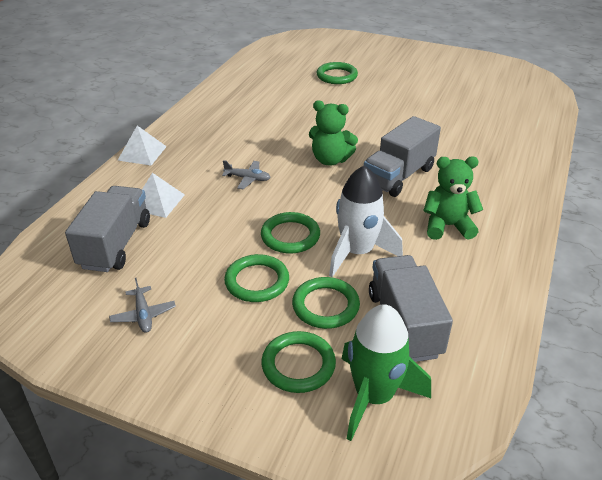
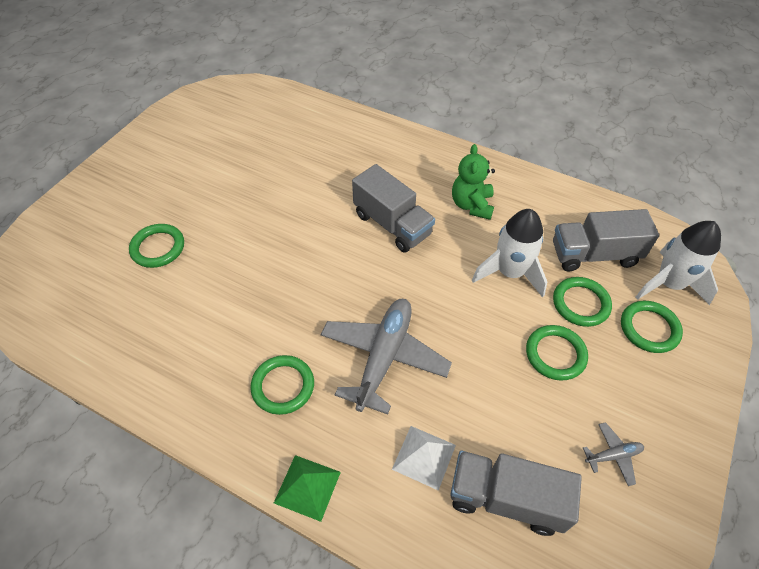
camera: 85 degrees left, 15 degrees up
white pyramid [117,126,167,166] -> green pyramid [274,455,341,522]
grey plane [222,160,271,189] -> grey plane [320,299,452,414], size x2.29
green ring [261,212,320,254] -> green ring moved to [250,355,314,415]
green teddy bear [309,100,358,166] -> none
green rocket [342,304,431,441] -> white rocket [635,221,721,305]

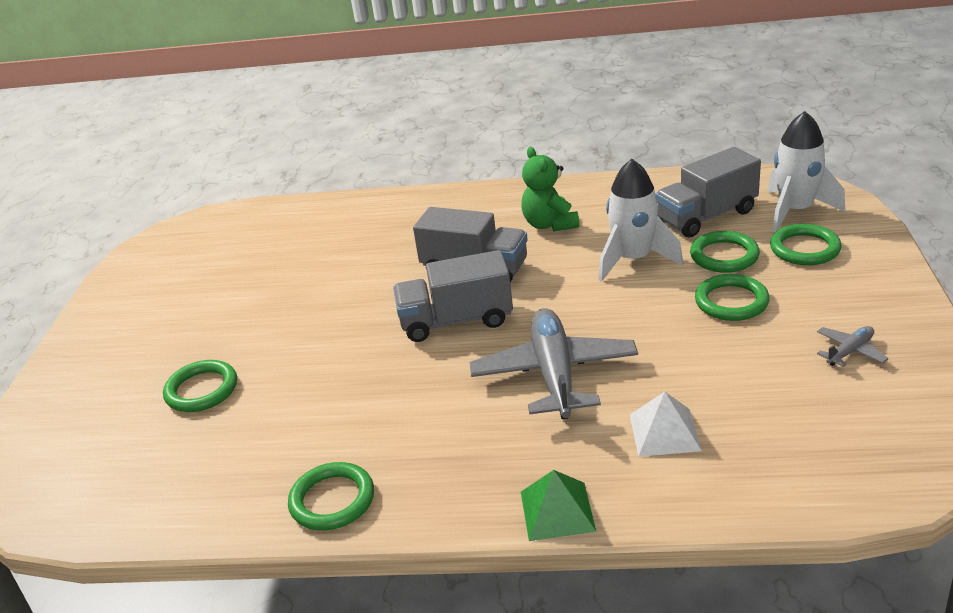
camera: 20 degrees left, 20 degrees down
green ring [250,355,314,415] -> green ring moved to [288,462,374,531]
grey truck [450,451,582,536] -> grey truck moved to [393,250,513,342]

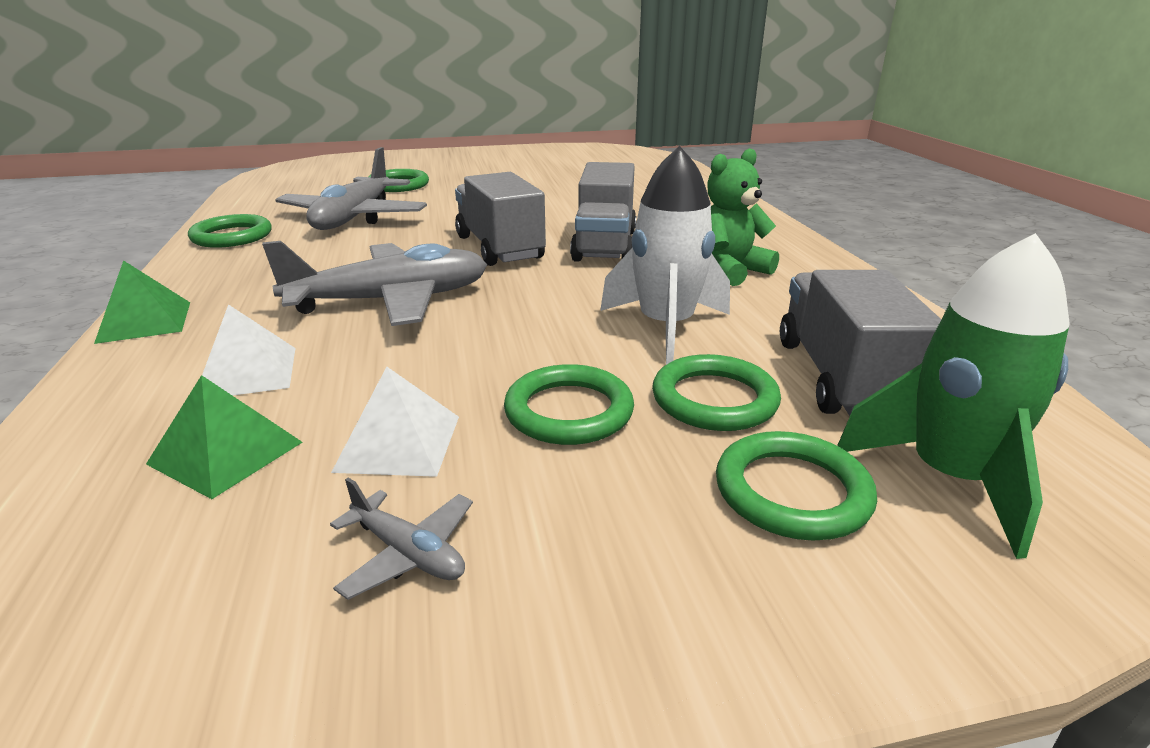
camera: 70 degrees right, 5 degrees down
grey truck [655,147,761,238] -> grey truck turned 45 degrees clockwise [780,270,941,416]
white rocket [767,111,845,233] -> green rocket [837,233,1070,559]
none -> green pyramid [146,375,303,499]
none -> grey plane [275,147,427,230]
none -> white pyramid [331,367,459,477]

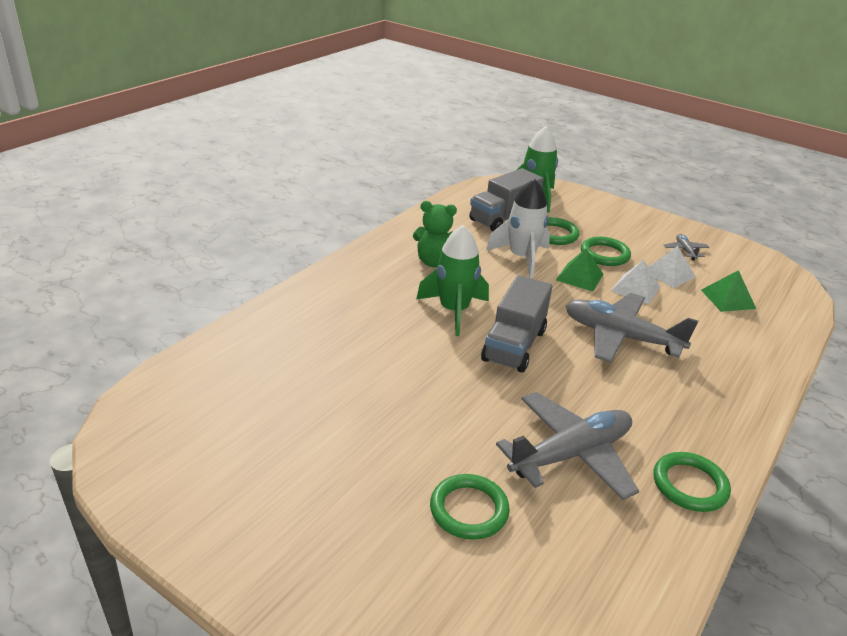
camera: 135 degrees left, 5 degrees up
green pyramid [94,260,190,344] -> green pyramid moved to [556,249,604,292]
white pyramid [202,304,295,396] -> white pyramid moved to [611,260,660,304]
grey truck [570,162,636,262] -> green rocket [416,225,489,336]
green ring [716,431,877,541] -> none

